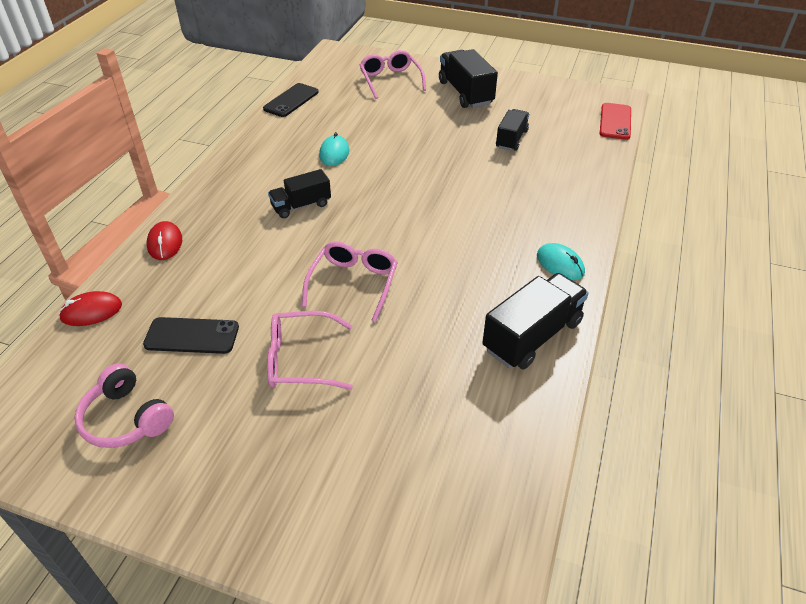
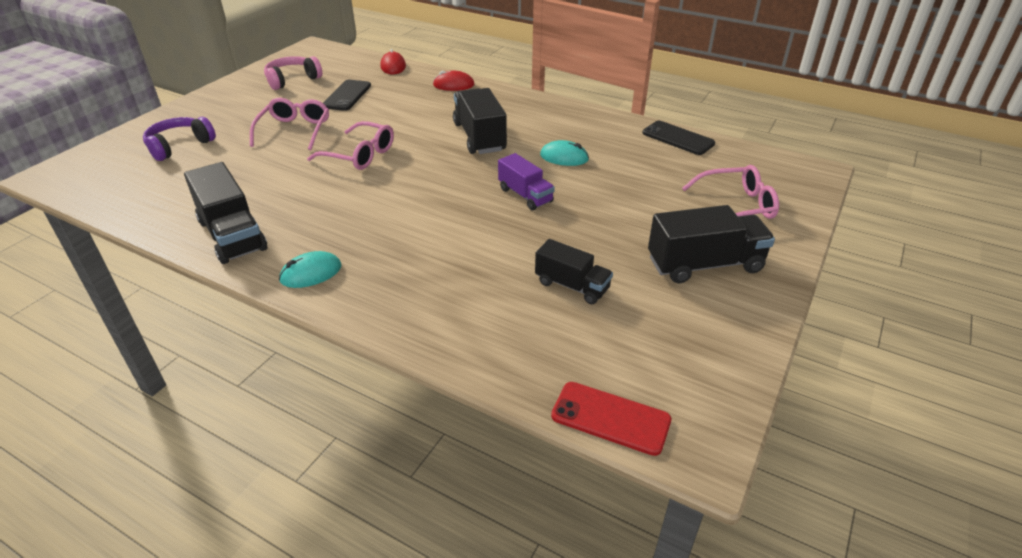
camera: 100 degrees right, 5 degrees down
black truck [268,169,331,218] -> black truck [453,88,507,154], size x1.58
none -> purple headphones [143,117,216,161]
none -> purple truck [498,153,555,210]

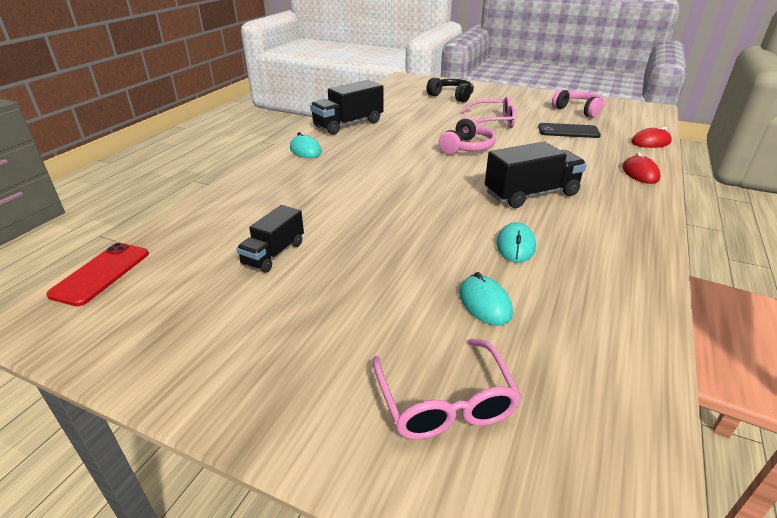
camera: 85 degrees right, 5 degrees down
purple headphones [143,117,216,161] -> black headphones [426,77,474,103]
pink glasses [307,121,394,170] -> pink headphones [439,117,496,154]
purple truck [498,153,555,210] -> none
black phone [642,121,715,155] -> none
black truck [648,205,775,283] -> none
none -> turquoise mouse [459,272,513,326]

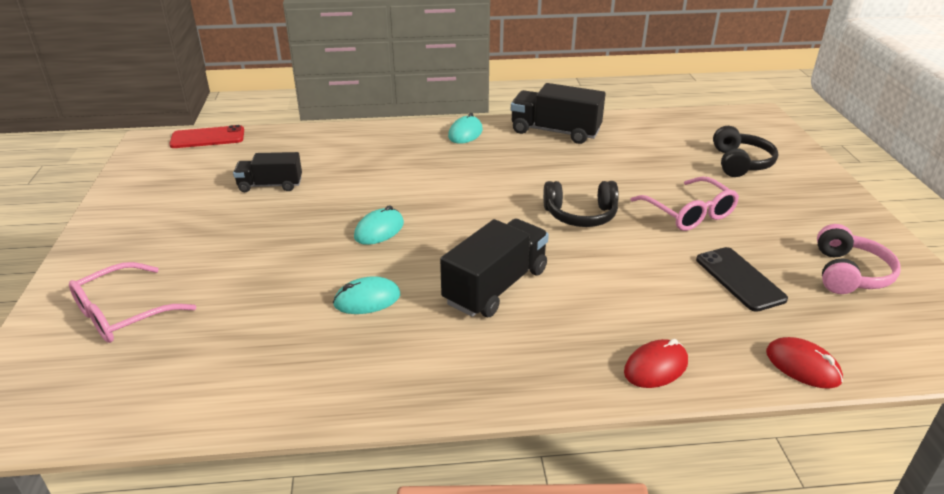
camera: 60 degrees right, 0 degrees up
pink headphones [439,117,496,154] -> black headphones [543,181,619,227]
turquoise mouse [459,272,513,326] -> turquoise mouse moved to [354,205,404,245]
black truck [485,142,587,208] -> black truck turned 90 degrees counterclockwise [440,219,549,317]

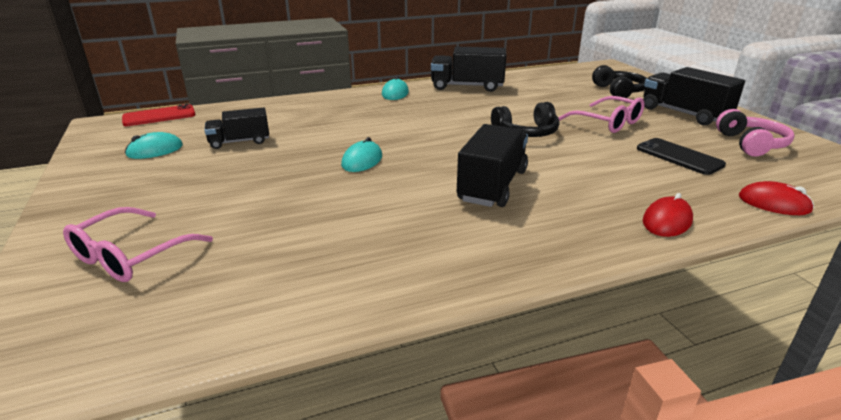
camera: 15 degrees left, 5 degrees down
turquoise mouse [333,276,400,314] -> turquoise mouse moved to [125,132,183,159]
none -> black truck [643,67,745,126]

